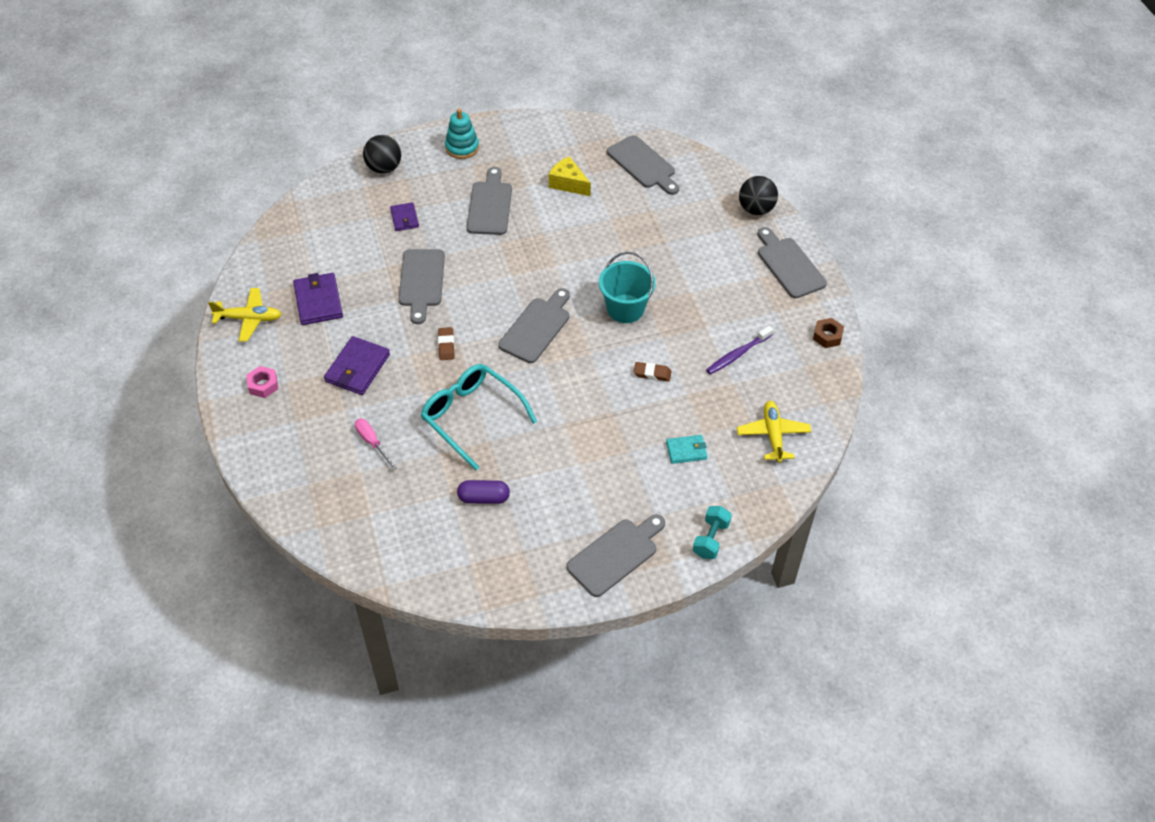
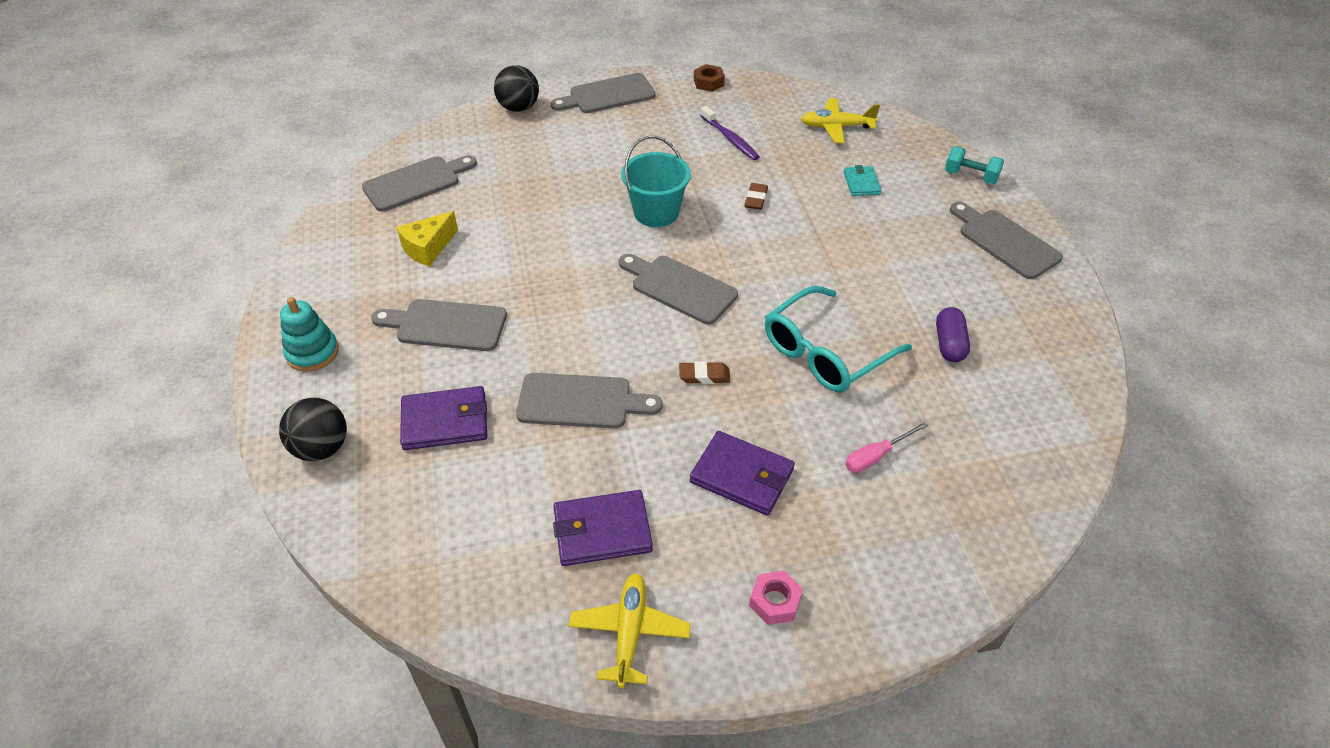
camera: 85 degrees left, 5 degrees down
purple wallet [390,202,419,231] -> purple wallet [400,386,487,450], size x1.65

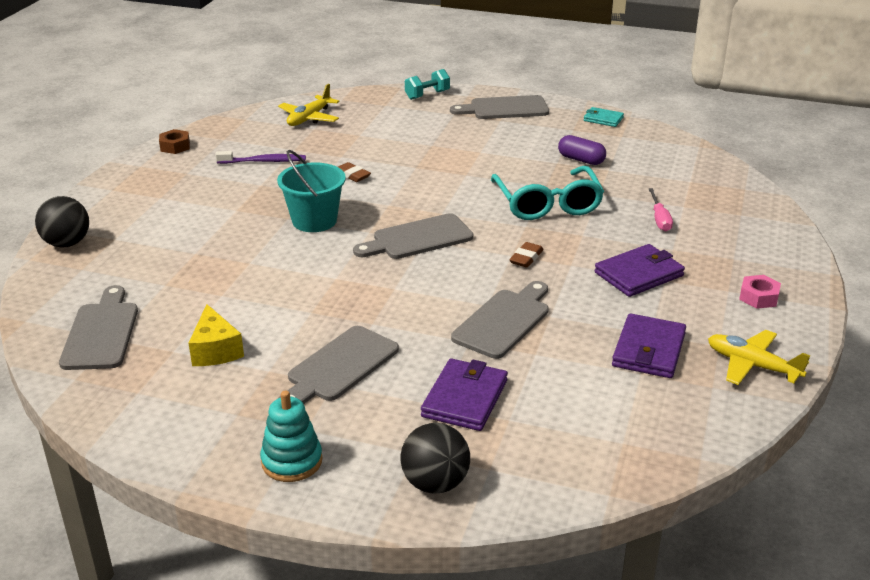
camera: 60 degrees left, 15 degrees down
grey cutting board [551,73,656,113] -> none
turquoise wallet [844,165,881,196] -> turquoise wallet moved to [584,107,624,127]

